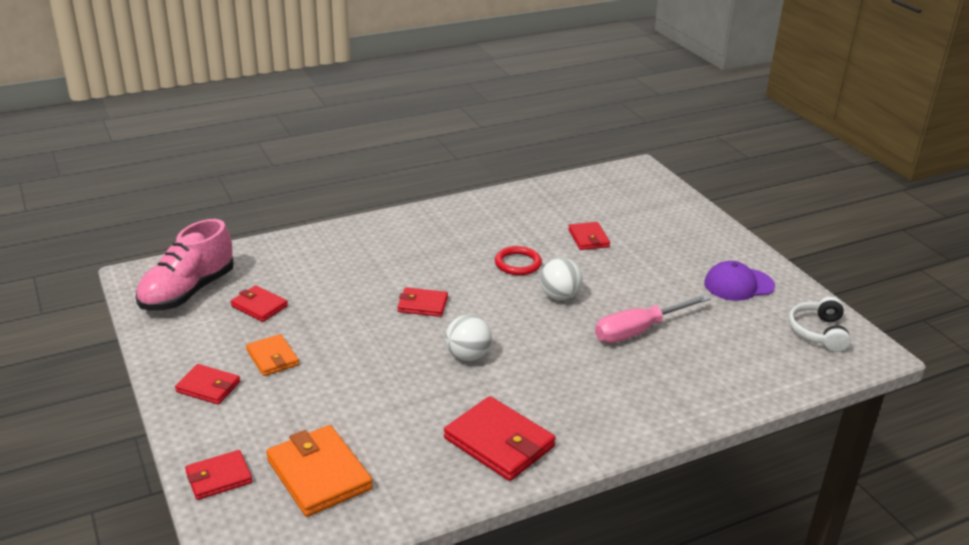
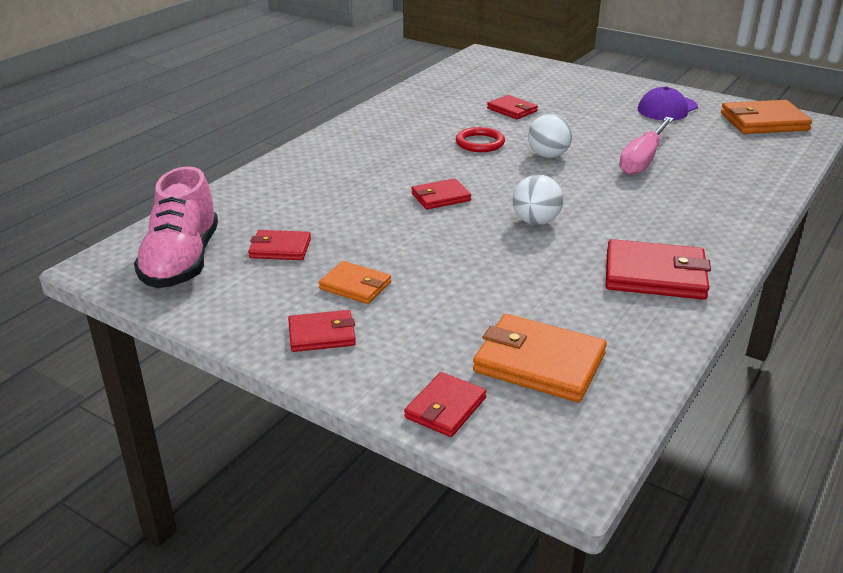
camera: 30 degrees left, 0 degrees up
white headphones [789,297,851,352] -> orange wallet [721,100,812,134]

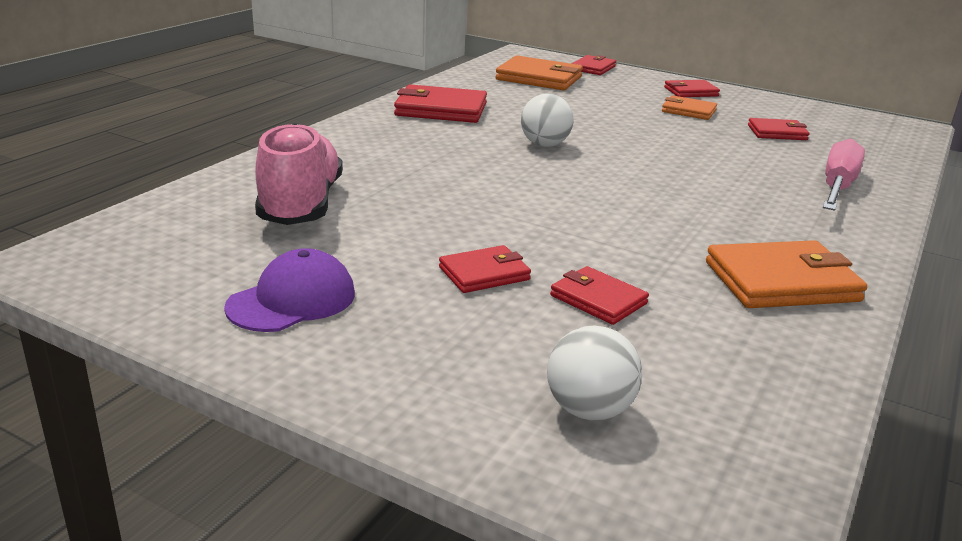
camera: 175 degrees right, 5 degrees down
pink shoe [134,166,218,288] -> pink shoe moved to [255,123,343,225]
red wallet [412,178,471,209] -> red wallet moved to [439,245,531,293]
red ring [456,127,505,152] -> none
white ball [528,114,572,158] -> white ball moved to [547,325,642,420]
pink screwdriver [619,117,674,175] -> pink screwdriver moved to [823,139,865,211]
orange wallet [721,100,812,134] -> orange wallet moved to [706,240,867,308]

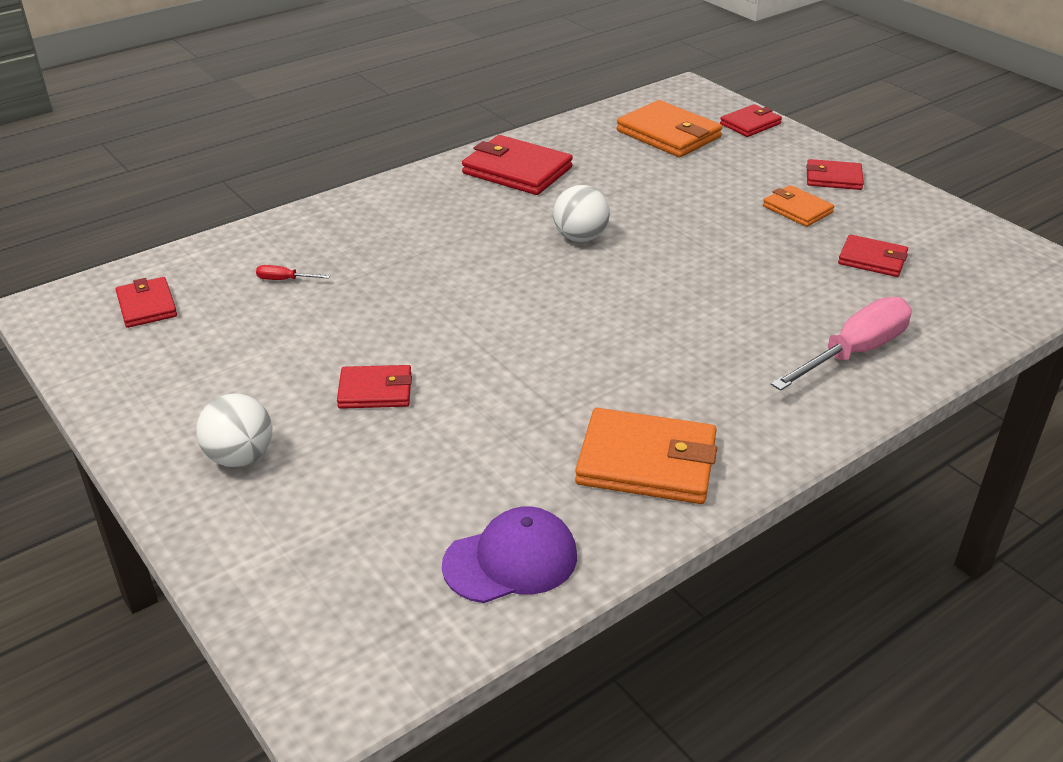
camera: 25 degrees right, 10 degrees up
purple cap [224,248,355,332] -> purple cap moved to [442,506,577,603]
pink shoe [255,123,343,225] -> red screwdriver [256,265,330,280]
white ball [547,325,642,420] -> white ball moved to [196,393,272,467]
red wallet [550,266,649,325] -> red wallet moved to [116,277,177,328]

